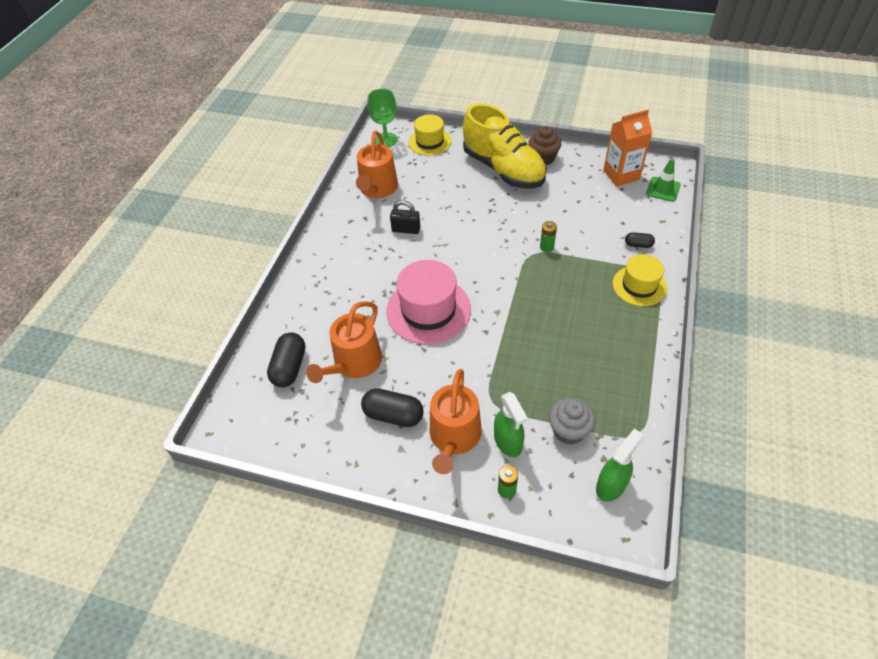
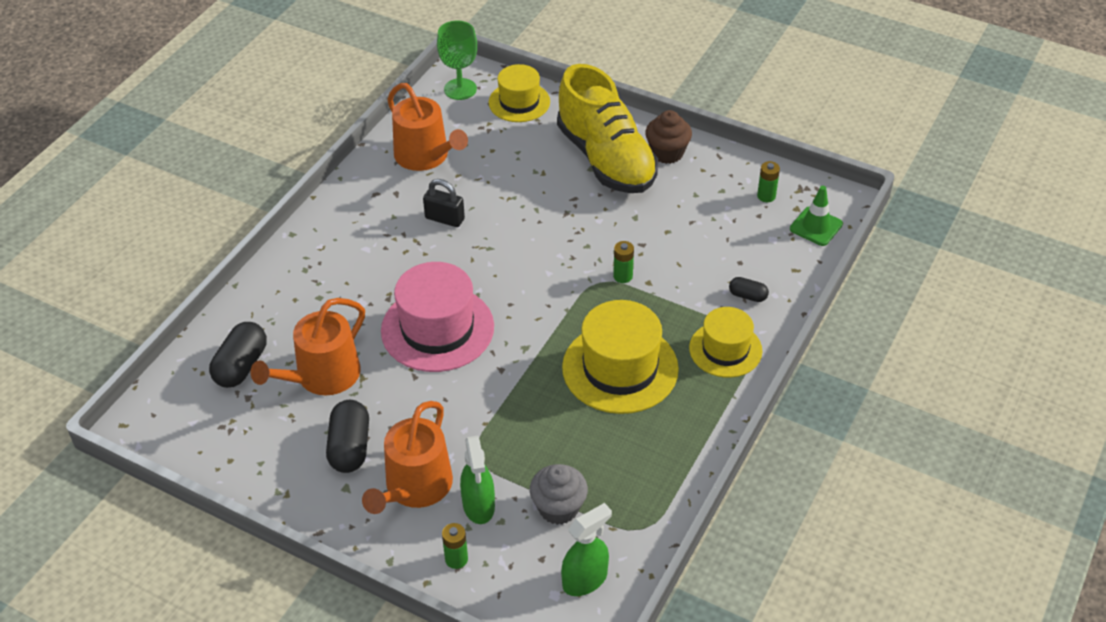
camera: 10 degrees right, 5 degrees down
orange watering can [356,131,398,198] -> orange watering can turned 60 degrees counterclockwise [387,83,468,171]
black capsule [361,388,424,427] -> black capsule turned 60 degrees clockwise [326,400,369,473]
orange carton [603,110,652,187] -> green battery [757,161,780,202]
none -> yellow hat [562,300,679,414]

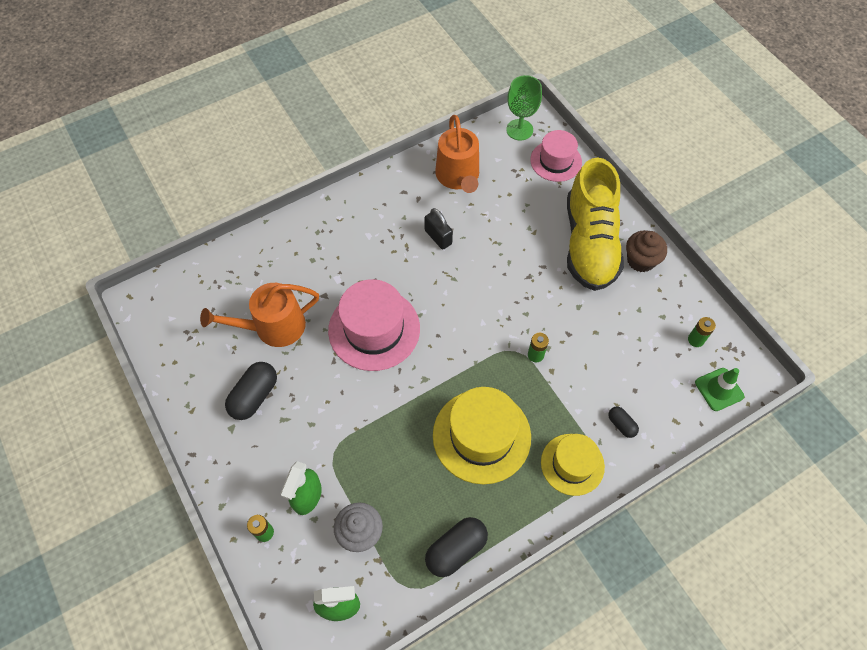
camera: 30 degrees right, 15 degrees up
black capsule [209,322,267,388] -> black capsule moved to [425,517,488,577]
orange watering can [362,401,453,514] -> none
yellow hat [489,64,550,122] -> pink hat [530,130,582,182]

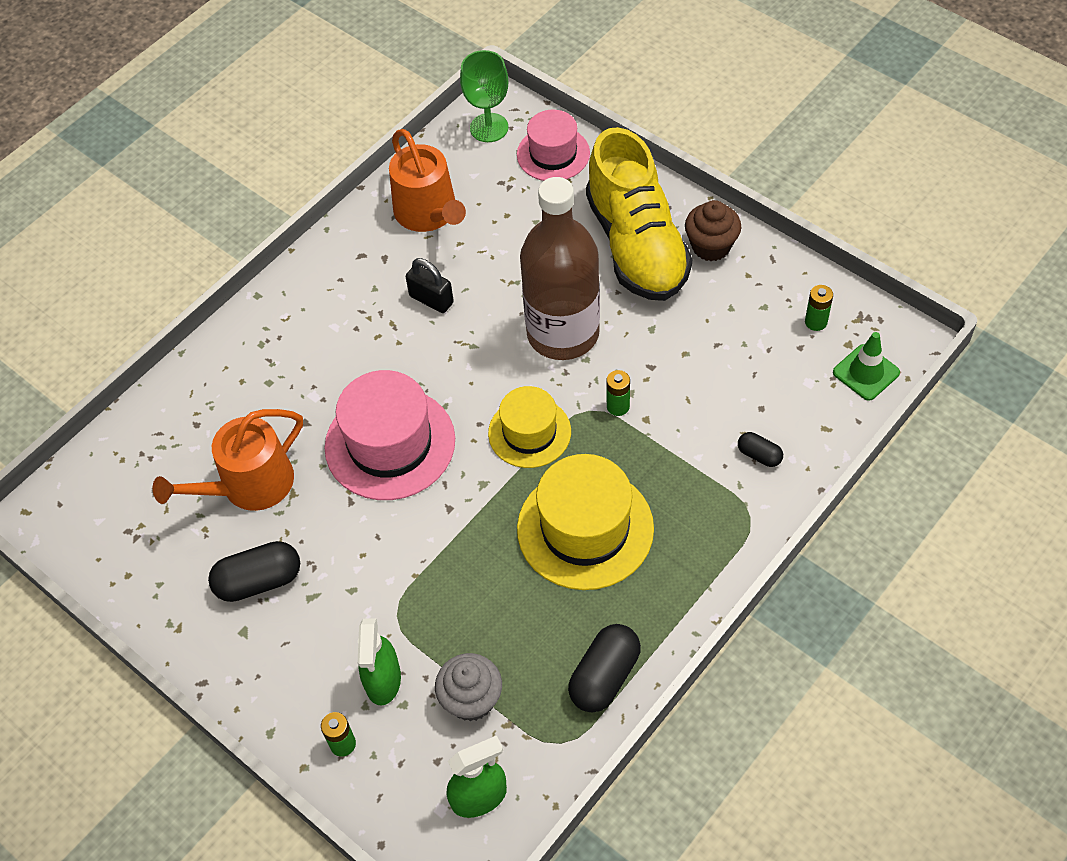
camera: 15 degrees left, 5 degrees down
black capsule [225,362,277,420] -> black capsule turned 60 degrees clockwise [208,541,300,602]
yellow hat [541,434,605,496] -> yellow hat moved to [488,386,571,468]
none -> brown bottle [520,177,600,360]

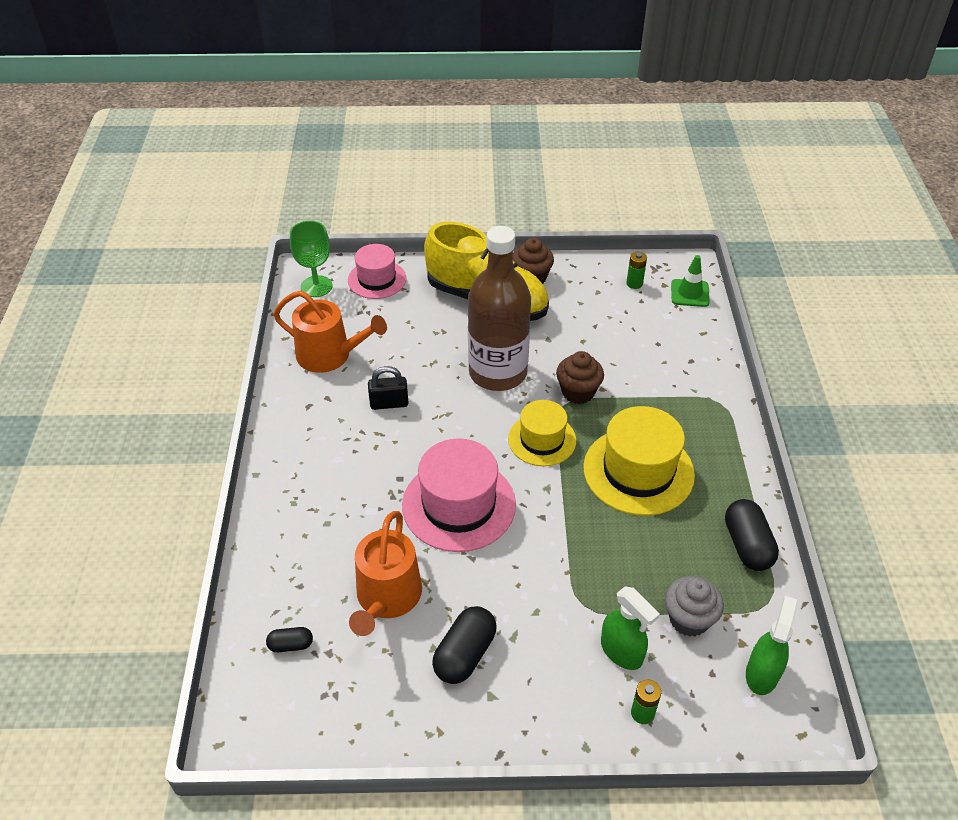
camera: 45 degrees left, 10 degrees down
green battery [606,370,630,416] -> brown cupcake [556,351,604,404]
black capsule [738,432,783,467] -> black capsule moved to [266,627,313,652]

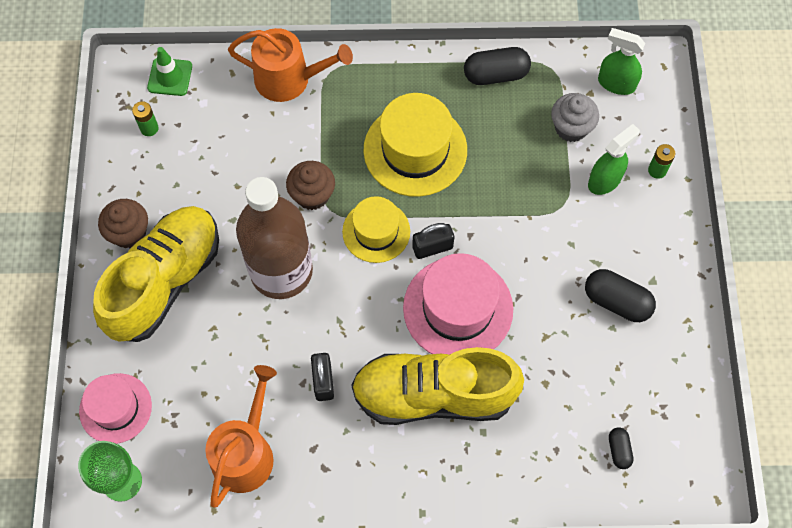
camera: 90 degrees left, 20 degrees up
orange watering can [349,511,422,636] -> orange watering can moved to [228,28,353,102]
none -> yellow shoe [351,347,524,425]
none -> black padlock [412,223,454,259]

